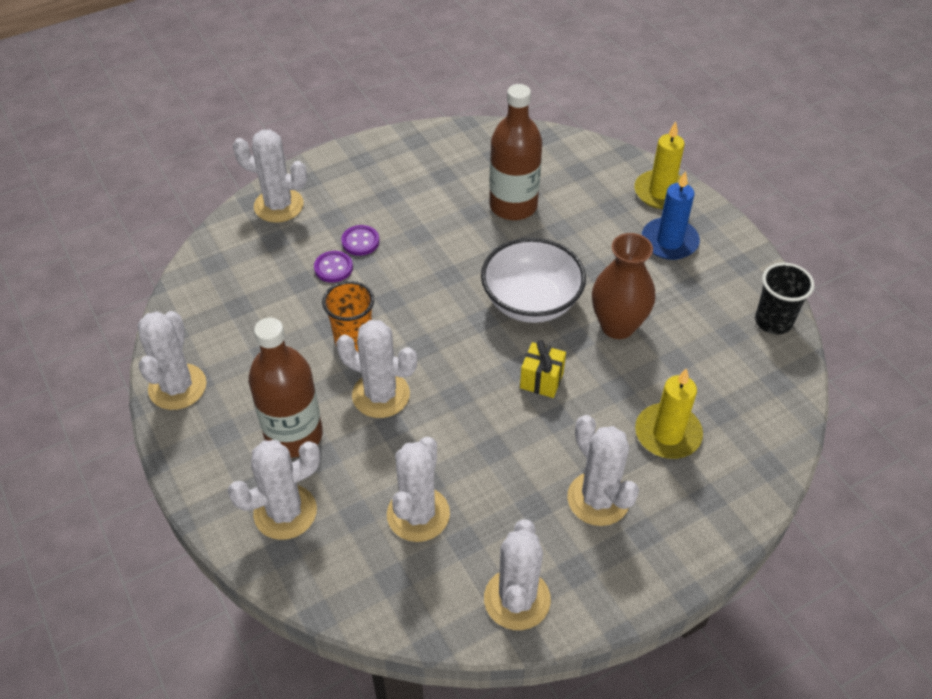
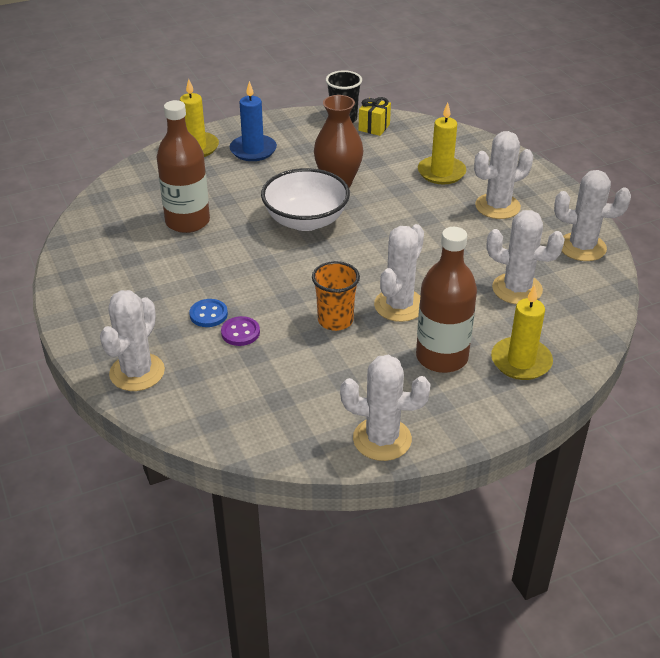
camera: 85 degrees left, 10 degrees down
white cactus [228,440,320,540] -> yellow candle [491,285,553,380]
purple button [341,225,379,256] -> blue button [189,299,228,327]
yellow gift [520,340,566,398] -> yellow gift moved to [359,97,391,136]

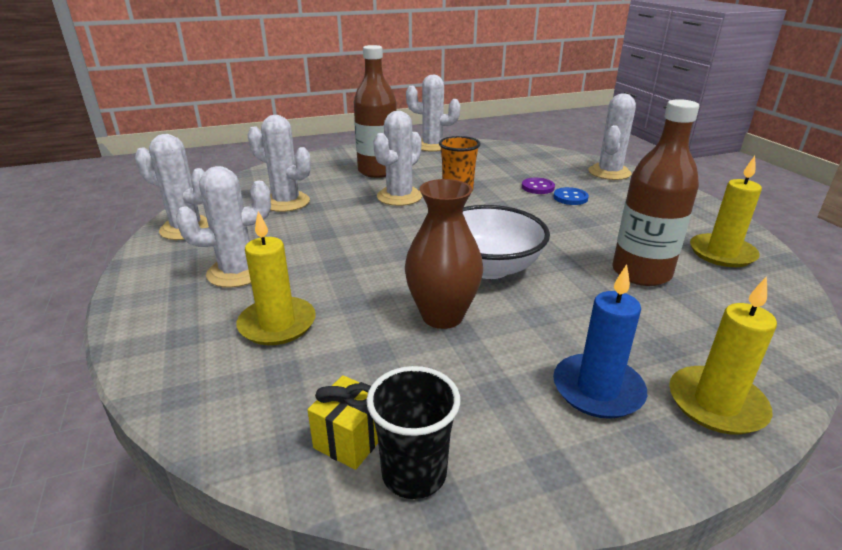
camera: 175 degrees left, 10 degrees down
yellow candle [491,285,553,380] -> yellow candle moved to [690,156,762,267]

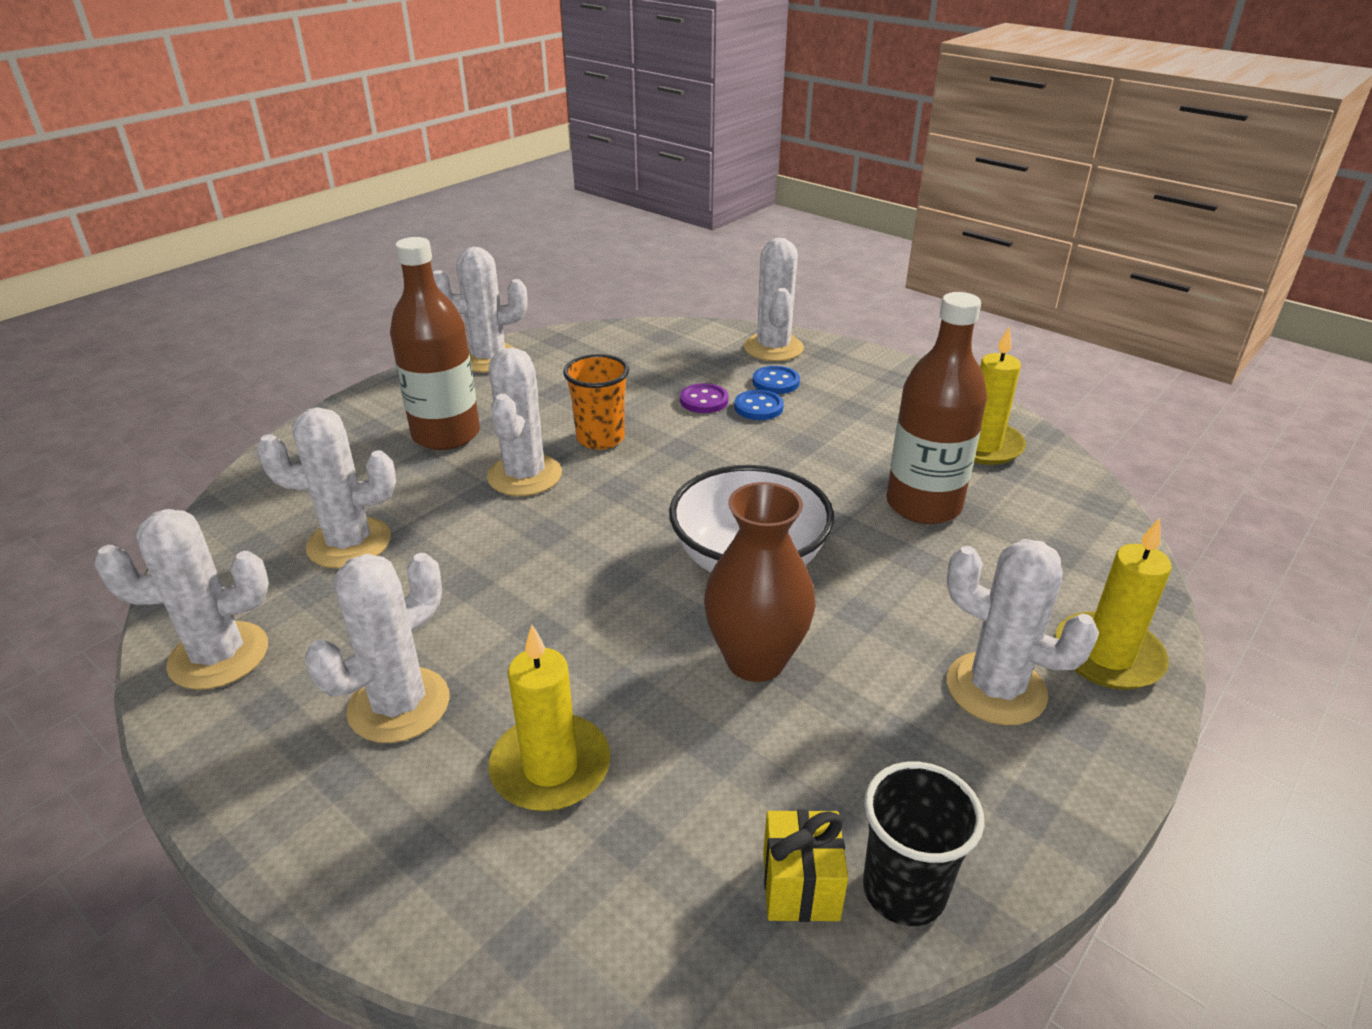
camera: 30 degrees left, 5 degrees up
blue candle [553,264,647,419] -> white cactus [946,539,1099,725]
none -> blue button [753,366,800,394]

